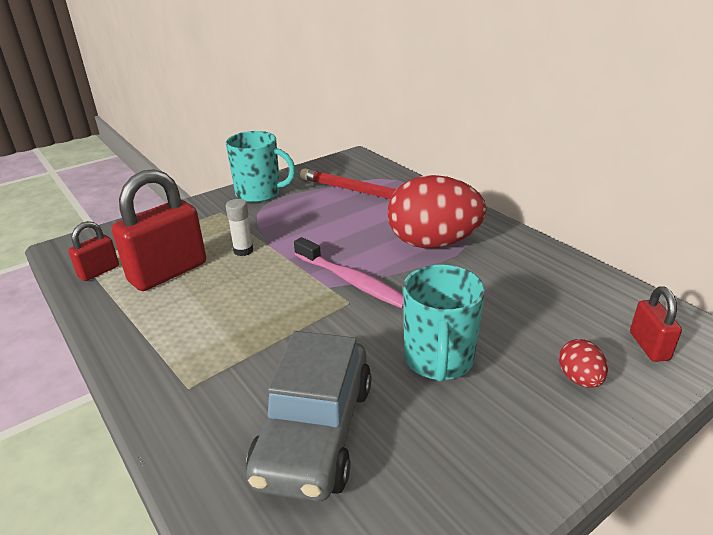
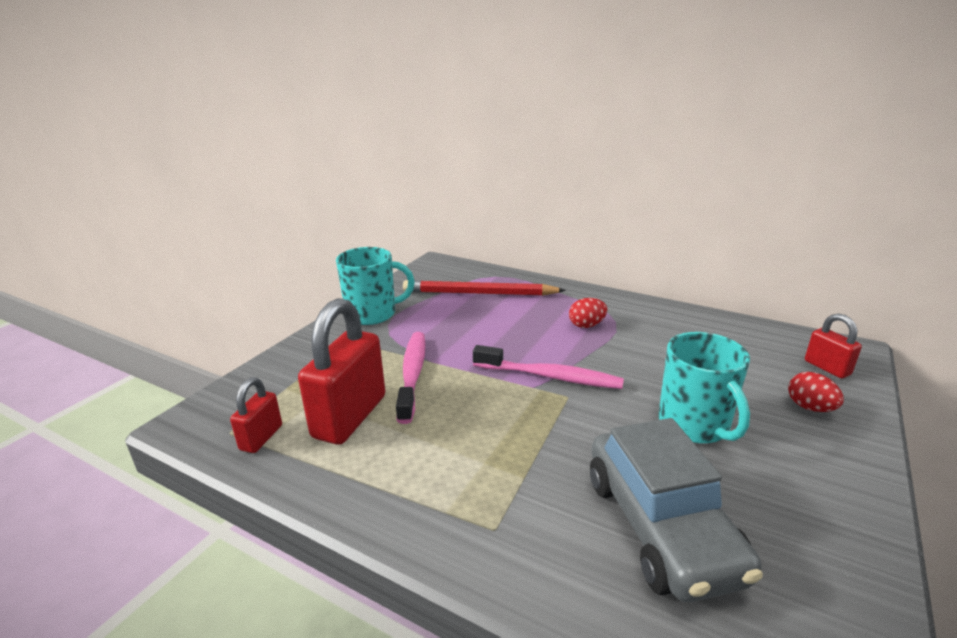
camera: 25 degrees left, 5 degrees down
white glue stick [226,199,253,256] -> pink toothbrush [396,332,426,424]
red egg [388,175,486,248] -> red egg [569,298,607,328], size x0.43

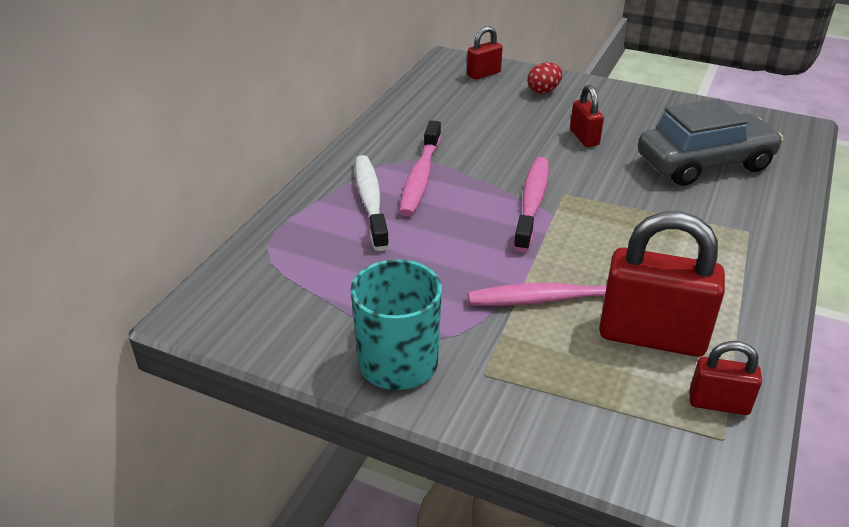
camera: 95 degrees left, 10 degrees up
red pencil [403,280,566,296] -> none
red egg [569,298,607,328] -> pink toothbrush [399,120,441,216]
turquoise mug [658,332,750,443] -> red padlock [570,85,604,147]
none -> white toothbrush [355,155,389,251]

